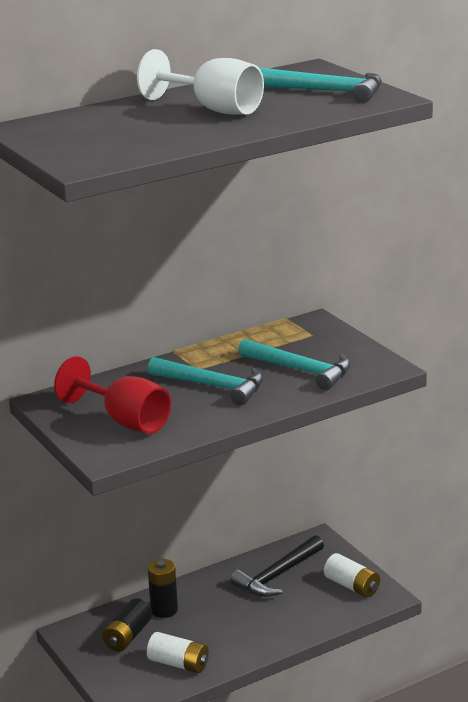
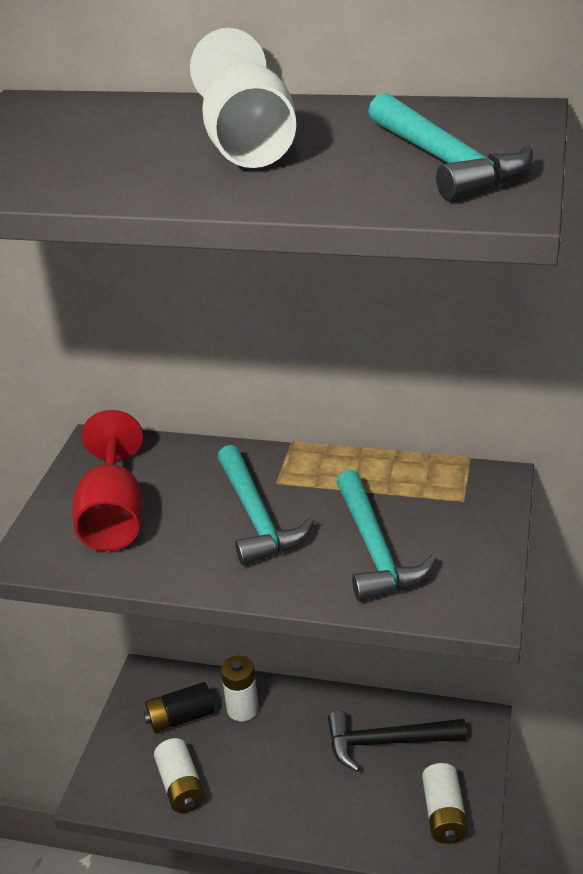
camera: 45 degrees right, 10 degrees up
black battery [148,559,178,618] -> white battery [221,655,259,721]

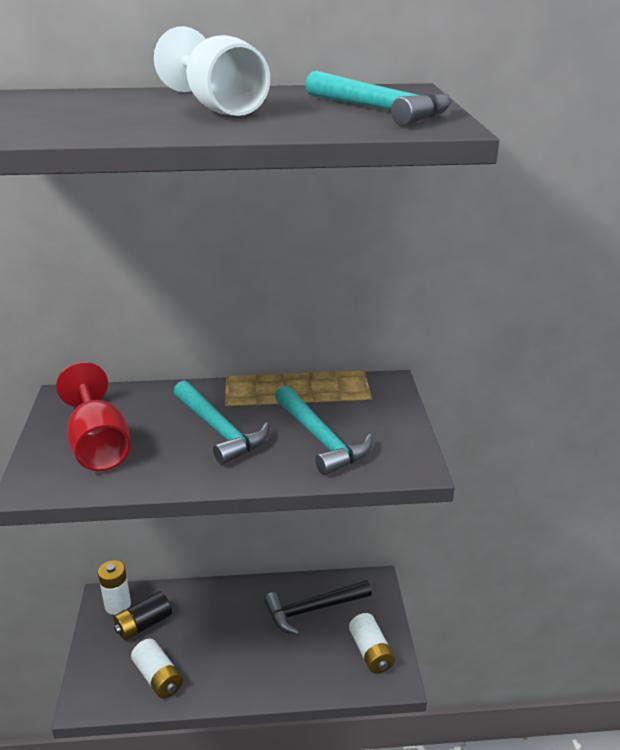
camera: 20 degrees left, 5 degrees down
white battery [221,655,259,721] -> white battery moved to [98,560,131,615]

